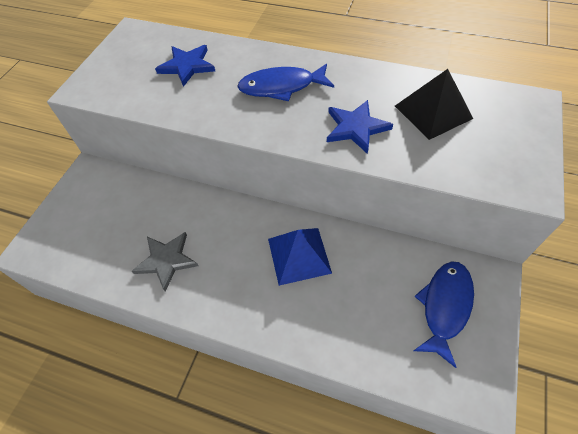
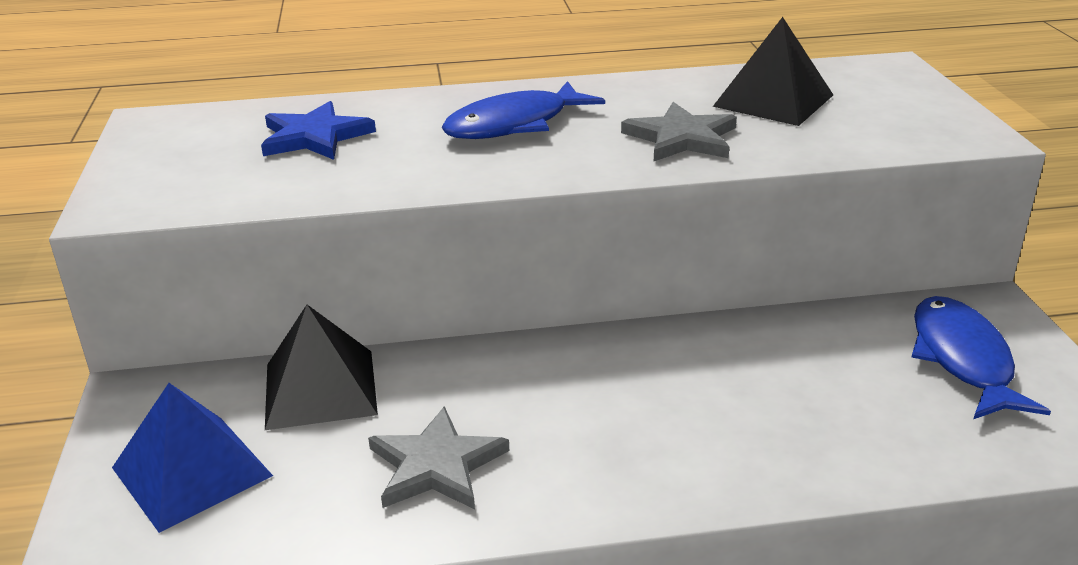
camera: 30 degrees left, 25 degrees down
blue pyramid [268,228,332,286] -> blue pyramid moved to [112,383,273,533]
blue star [327,100,393,154] -> grey star [621,102,737,161]
none -> black pyramid [265,305,378,430]

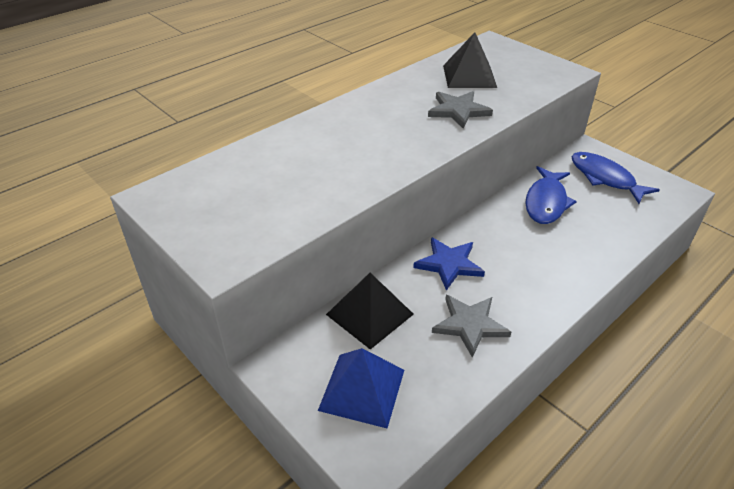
camera: 35 degrees left, 10 degrees up
blue star [261,101,376,160] -> blue star moved to [413,237,485,291]
blue fish [442,81,605,139] -> blue fish moved to [525,166,577,224]

